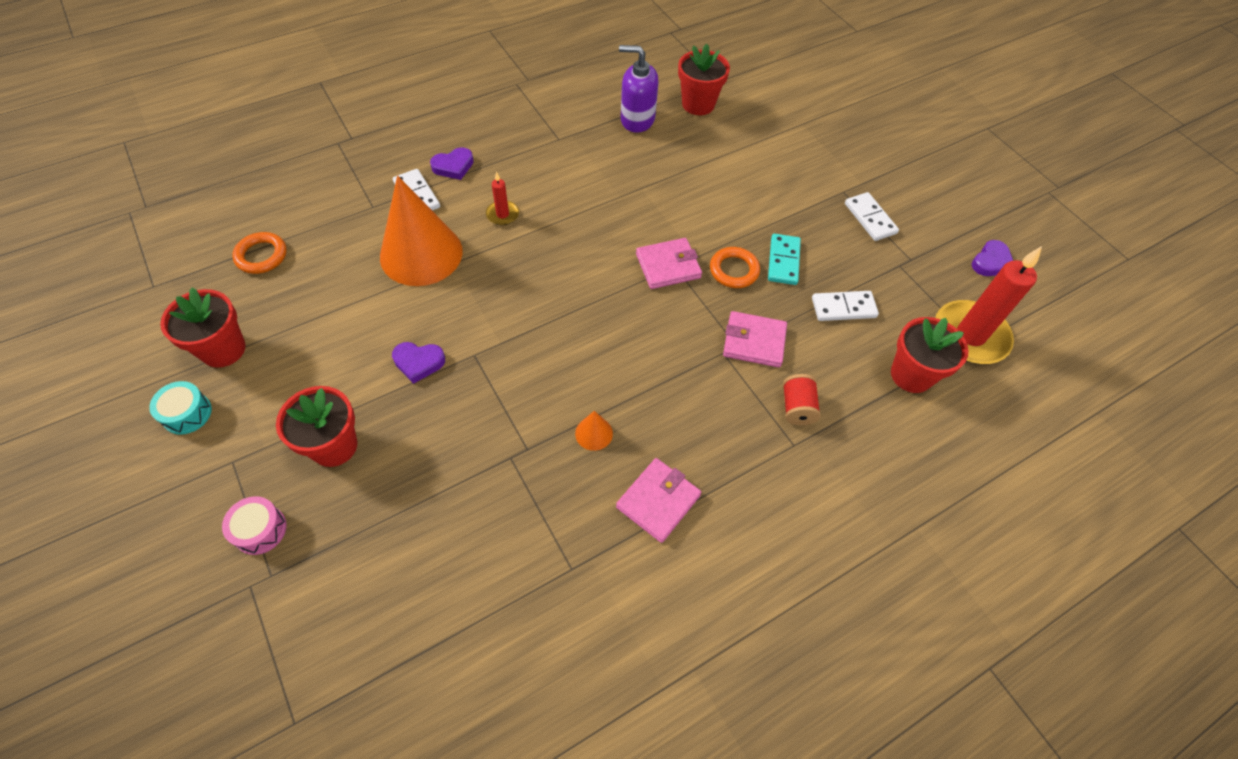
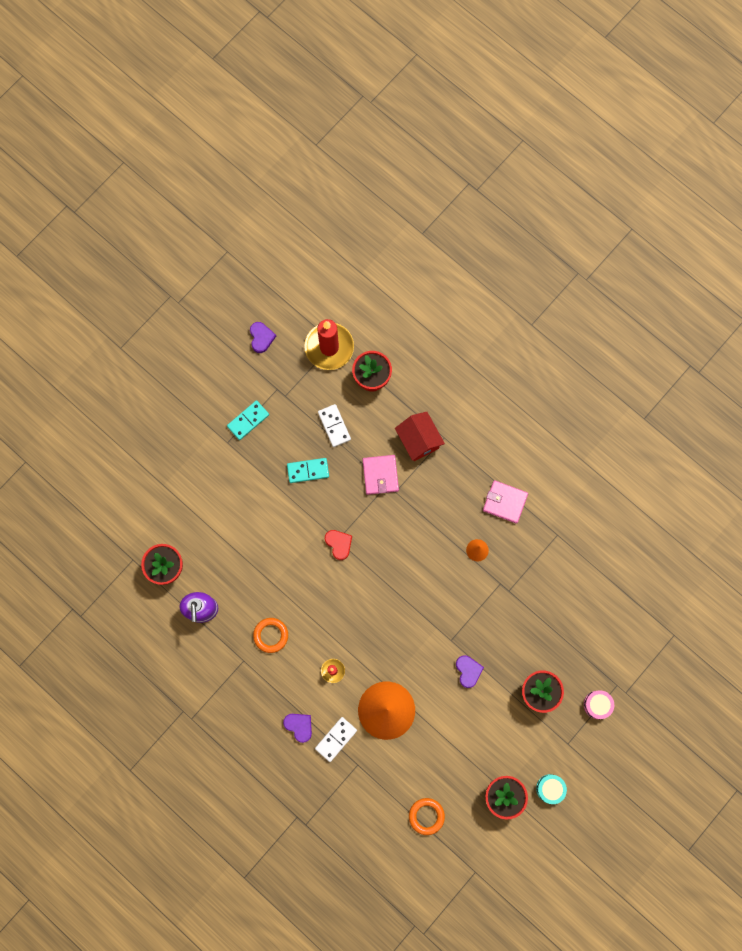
camera: 105 degrees left, 20 degrees up
pink wallet [636,238,702,289] -> red heart [325,530,352,560]
orange ring [710,247,760,288] -> orange ring moved to [253,618,288,653]
red spool [783,374,821,425] -> red house [395,412,445,461]
white domino [845,192,899,241] -> turquoise domino [227,400,269,440]
purple heart [972,240,1013,276] -> purple heart turned 60 degrees clockwise [250,322,276,353]

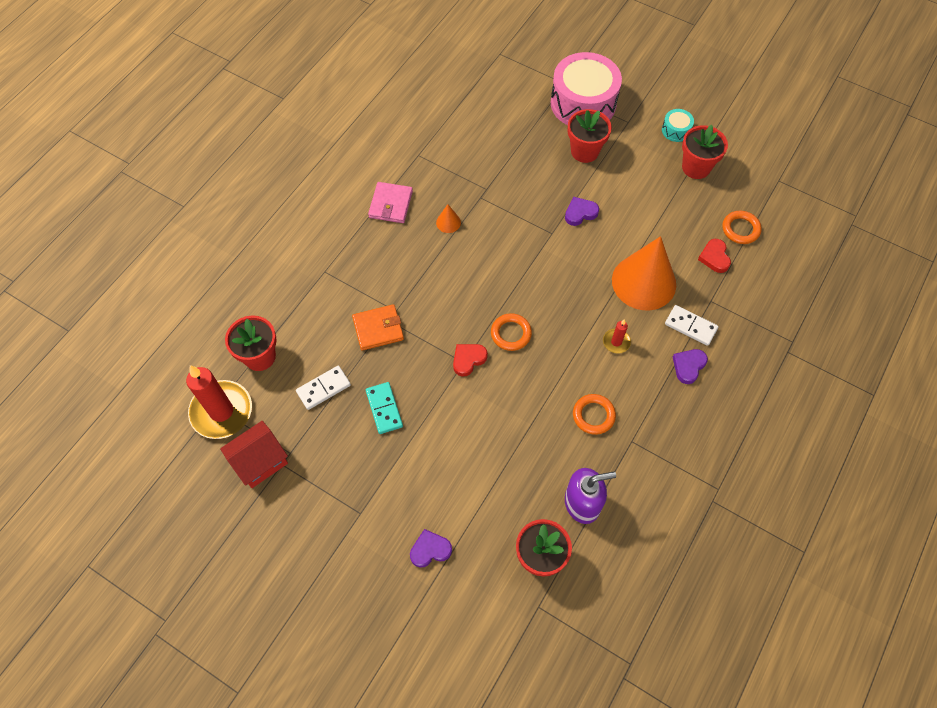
camera: 100 degrees left, 15 degrees down
turquoise domino [227,400,269,440] -> none
purple heart [250,322,276,353] -> purple heart moved to [410,529,452,568]
pink wallet [363,455,399,495] -> orange wallet [352,304,404,351]
red house [395,412,445,461] -> red house moved to [220,421,288,488]
pink drum [584,690,614,719] -> pink drum [550,52,622,125], size x2.34
none -> orange ring [491,313,532,351]
none -> red heart [698,239,731,273]

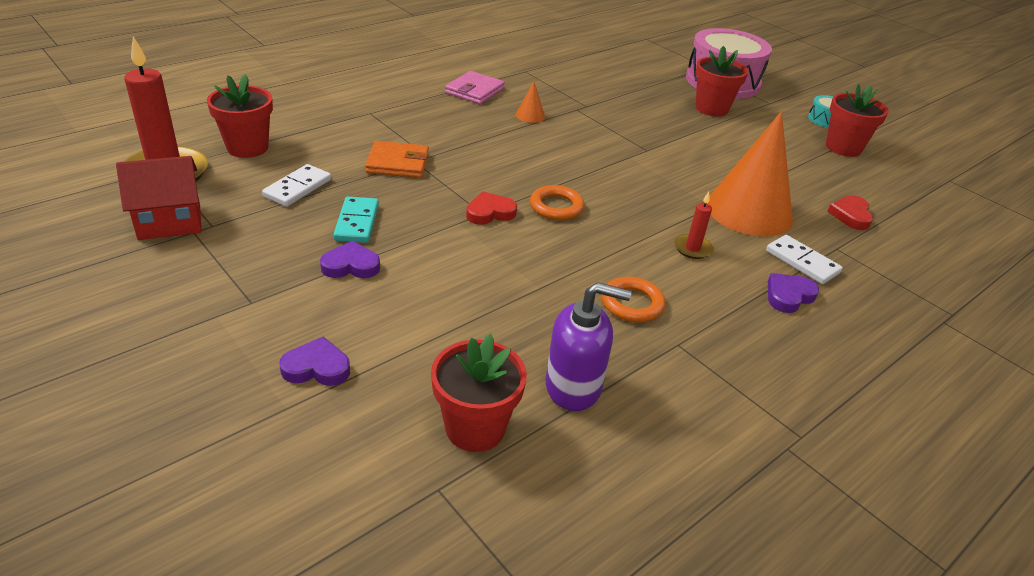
camera: 15 degrees right, 25 degrees down
white domino [296,366,351,410] -> white domino turned 45 degrees counterclockwise [262,164,331,207]
purple heart [565,197,599,226] -> purple heart moved to [320,241,380,278]
orange ring [722,211,762,244] -> none

